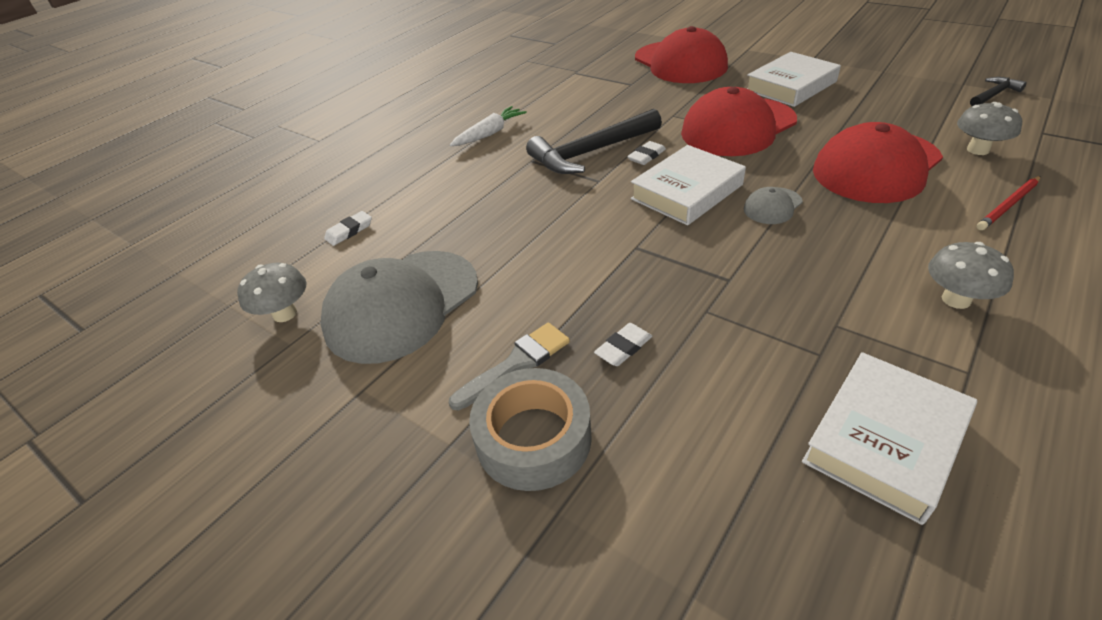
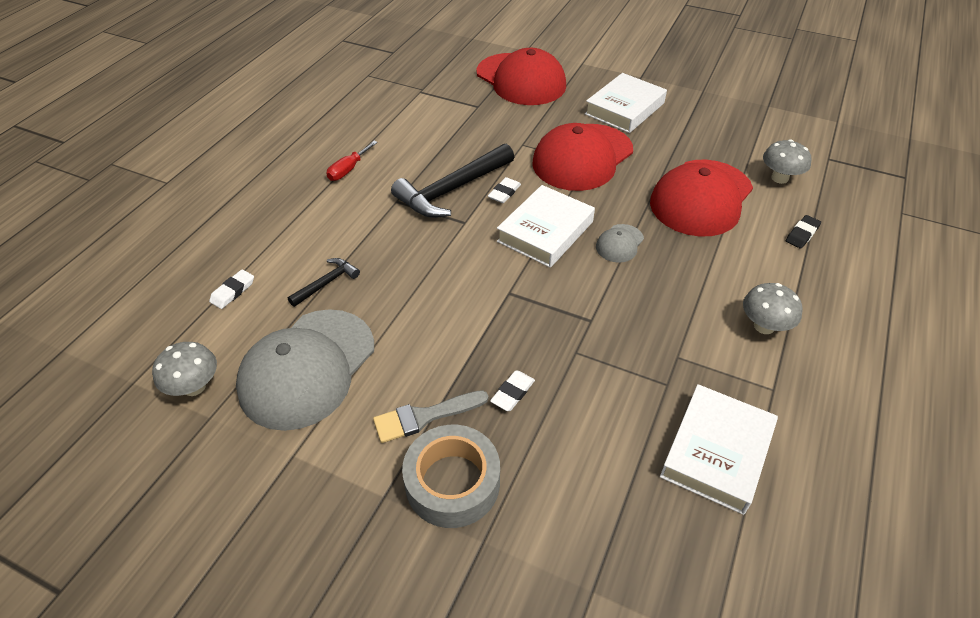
camera: 15 degrees left, 5 degrees up
grey brush [449,323,570,410] -> grey brush turned 150 degrees counterclockwise [373,390,488,443]
white carrot [450,106,527,146] -> red screwdriver [326,141,378,181]
black hammer [970,77,1027,106] -> black hammer moved to [288,258,360,307]
red pencil [977,176,1041,230] -> black eraser [786,215,821,249]

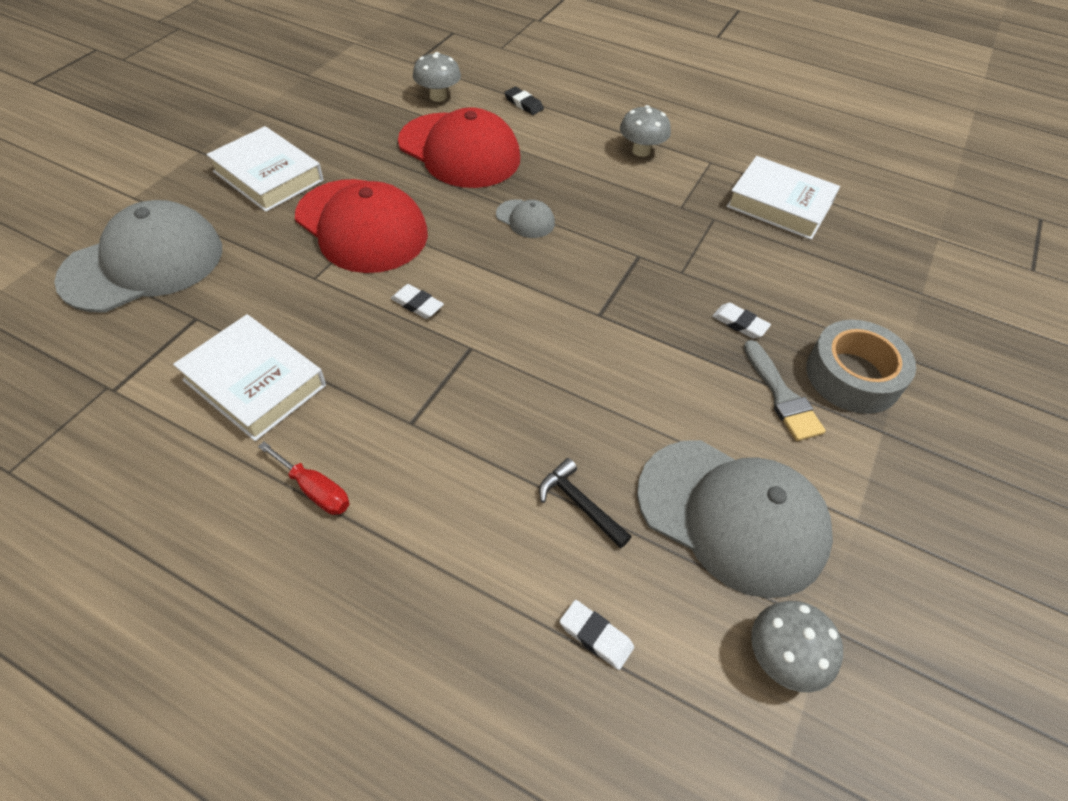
camera: 90 degrees left, 5 degrees up
black hammer [391,144,514,218] -> none
red cap [477,48,566,105] -> grey cap [54,200,222,312]
white book [497,185,595,268] -> white book moved to [173,314,326,441]

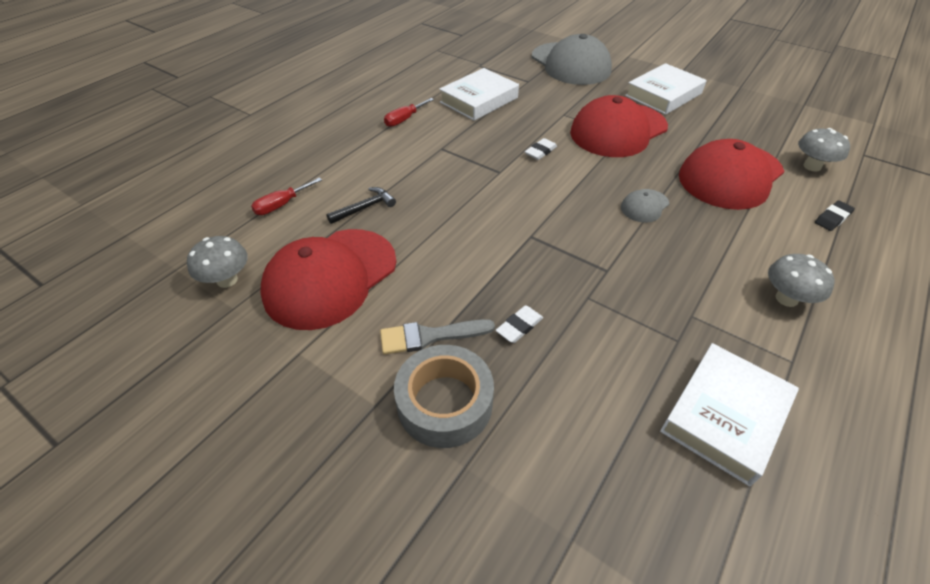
camera: 100 degrees right, 5 degrees down
white eraser [560,600,634,670] -> red screwdriver [251,177,322,215]
grey cap [637,440,833,598] -> red cap [261,229,396,330]

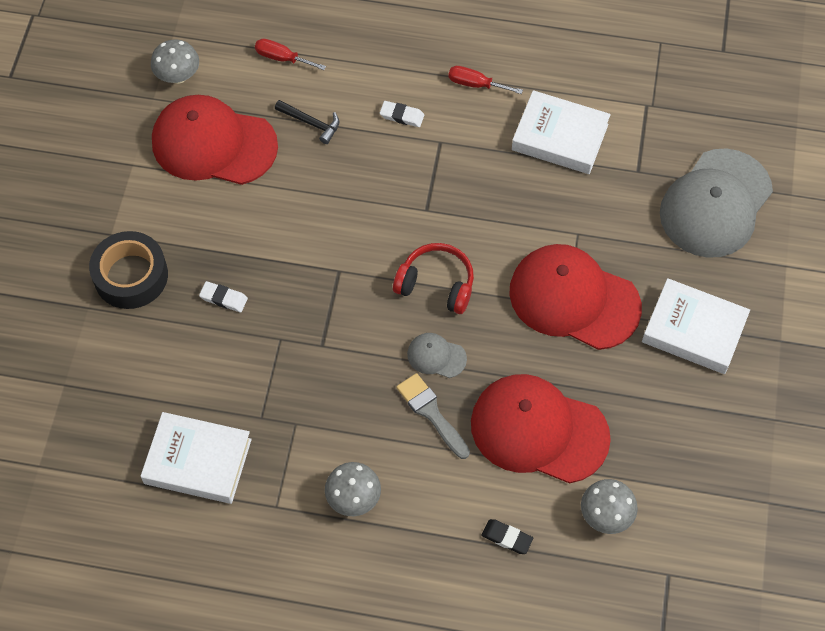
camera: 65 degrees right, 15 degrees up
grey brush [380,319,495,355] -> grey brush moved to [396,373,470,459]
grey tape [394,345,494,448] -> black tape [89,231,168,309]
white eraser [525,138,557,160] -> white eraser moved to [380,101,424,127]
none -> red headphones [393,243,474,314]

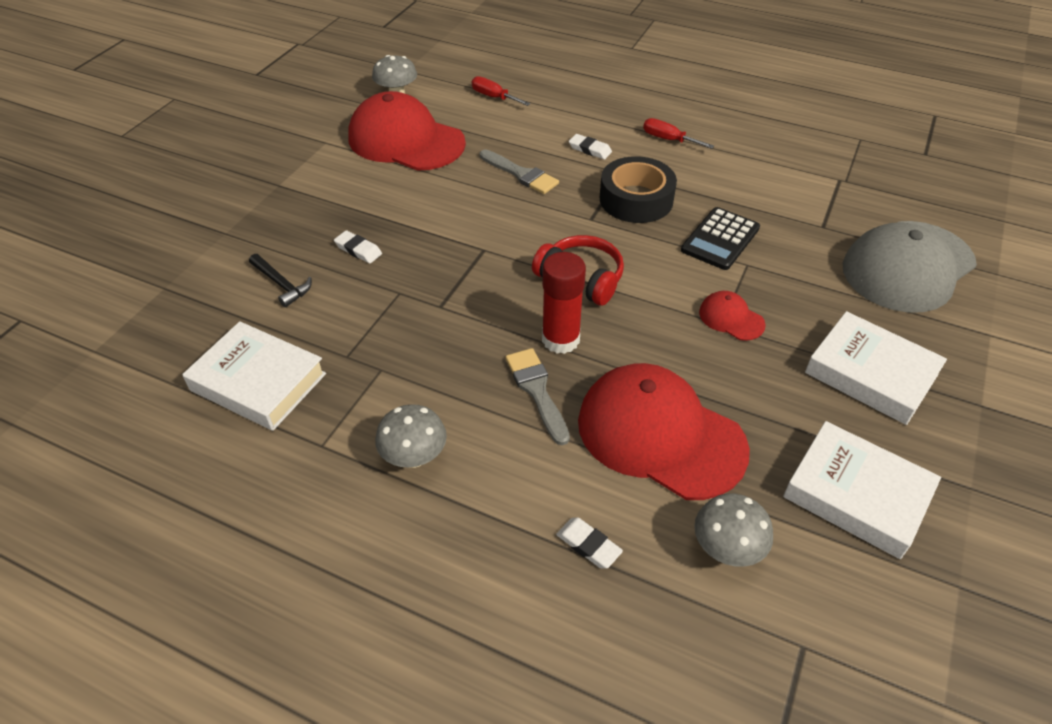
camera: 15 degrees right, 15 degrees down
black tape [89,231,168,309] -> black tape moved to [600,156,677,223]
black hammer [275,100,339,144] -> black hammer moved to [249,254,312,307]
grey cap [407,333,467,378] -> red glue stick [542,252,586,354]
black eraser [481,519,533,554] -> white eraser [556,517,623,569]
red cap [509,244,642,350] -> red cap [699,291,766,341], size x0.44
white book [512,90,611,174] -> white book moved to [783,421,941,559]
none -> grey brush [480,149,559,194]
none -> black calculator [681,207,760,270]

